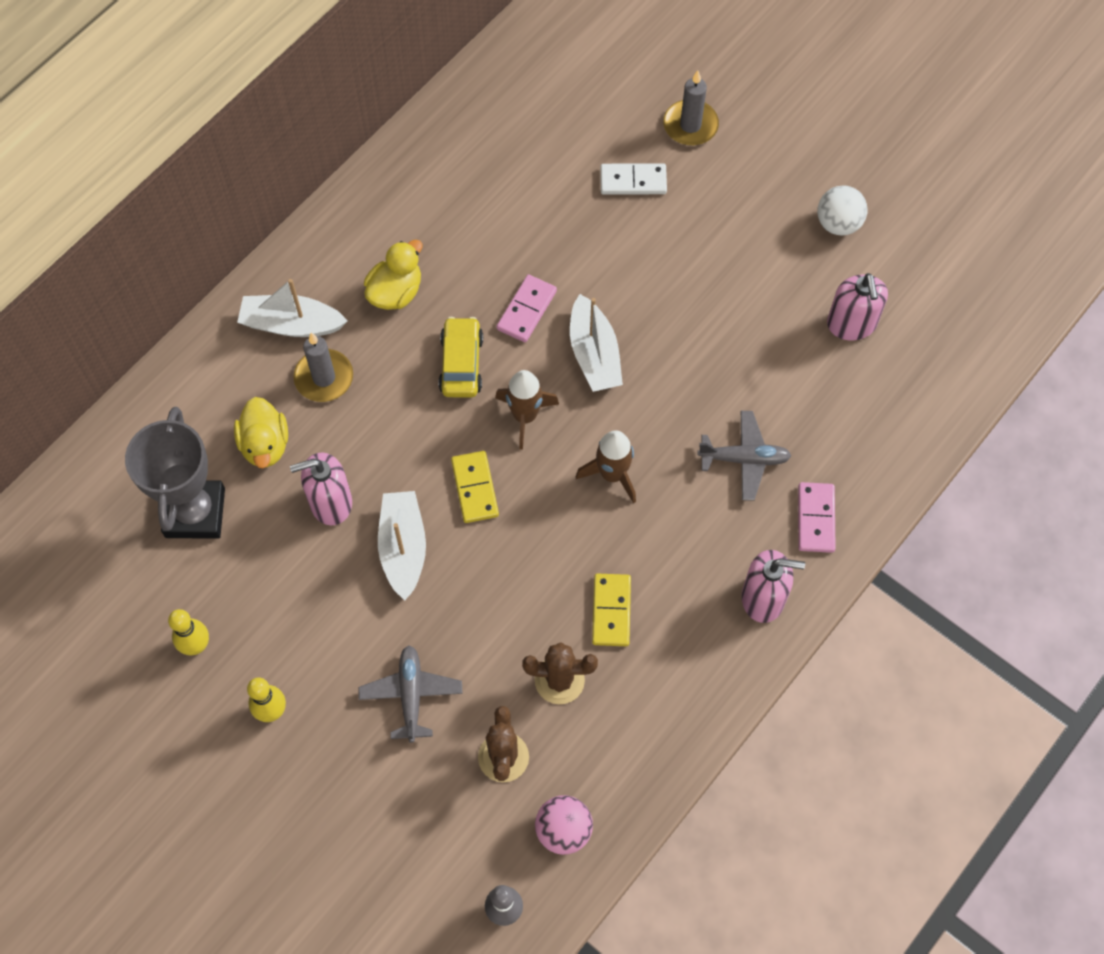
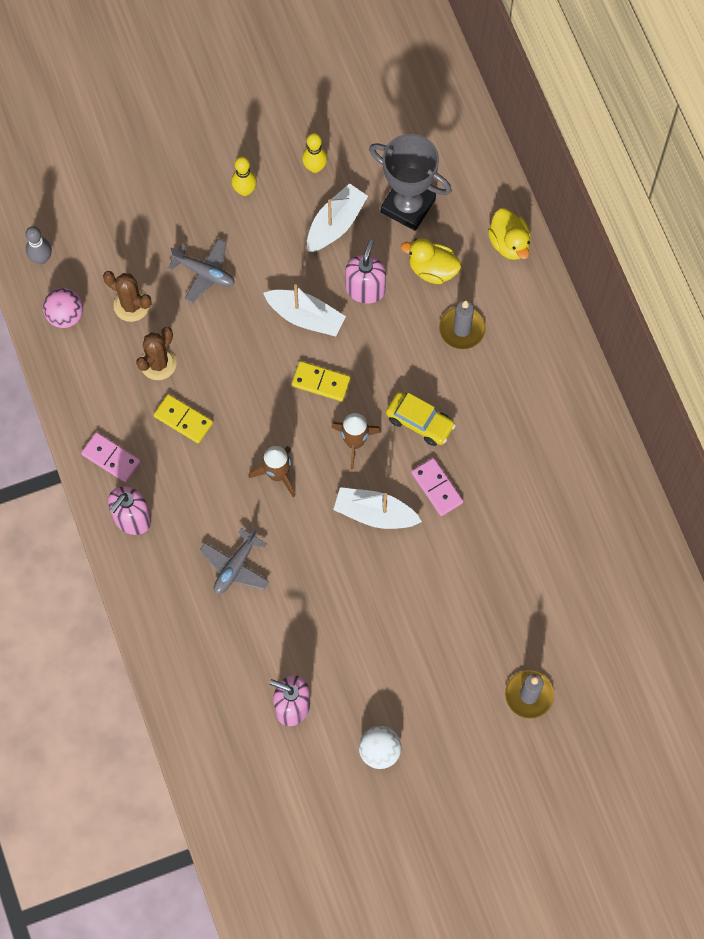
camera: 120 degrees right, 5 degrees up
white boat [237,279,348,337] -> white boat moved to [307,183,368,252]
yellow duck [364,240,422,310] -> yellow duck moved to [488,208,531,260]
white domino [600,163,667,195] -> none
pink domino [798,482,836,553] -> pink domino moved to [81,432,141,482]

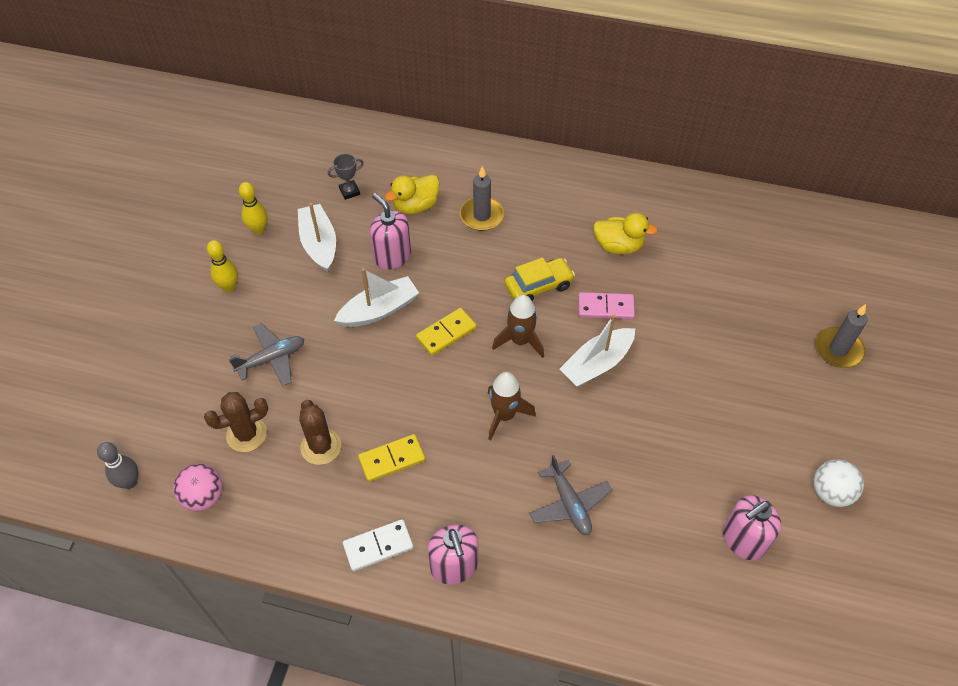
camera: 55 degrees left, 15 degrees down
pink domino [81,432,141,482] -> white domino [343,519,414,571]
grey trophy [369,134,452,231] -> grey trophy [328,154,364,200], size x0.42
yellow duck [488,208,531,260] -> yellow duck moved to [593,213,658,254]

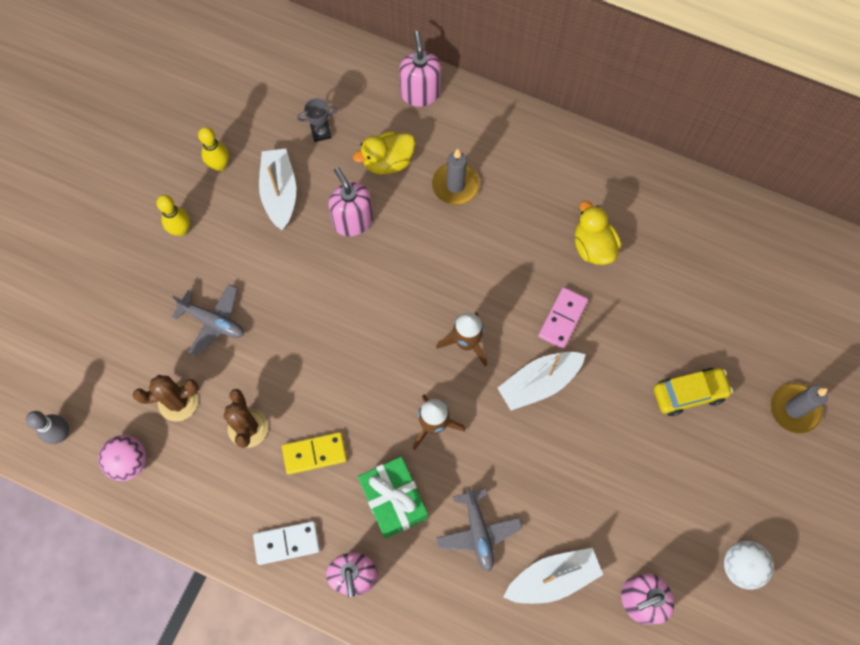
camera: 10 degrees right, 15 degrees up
grey plane [229,323,304,386] -> grey plane turned 45 degrees clockwise [172,284,244,357]
white boat [334,268,419,327] -> white boat moved to [503,548,603,604]
yellow domino [416,308,477,356] -> none
yellow car [504,257,575,301] -> yellow car moved to [654,368,733,416]
pink domino [578,292,635,319] -> pink domino turned 75 degrees counterclockwise [538,287,588,349]
yellow duck [593,213,658,254] -> yellow duck turned 135 degrees counterclockwise [575,201,621,265]
none -> green gift [358,456,428,539]
none -> pink soap dispenser [399,31,441,107]

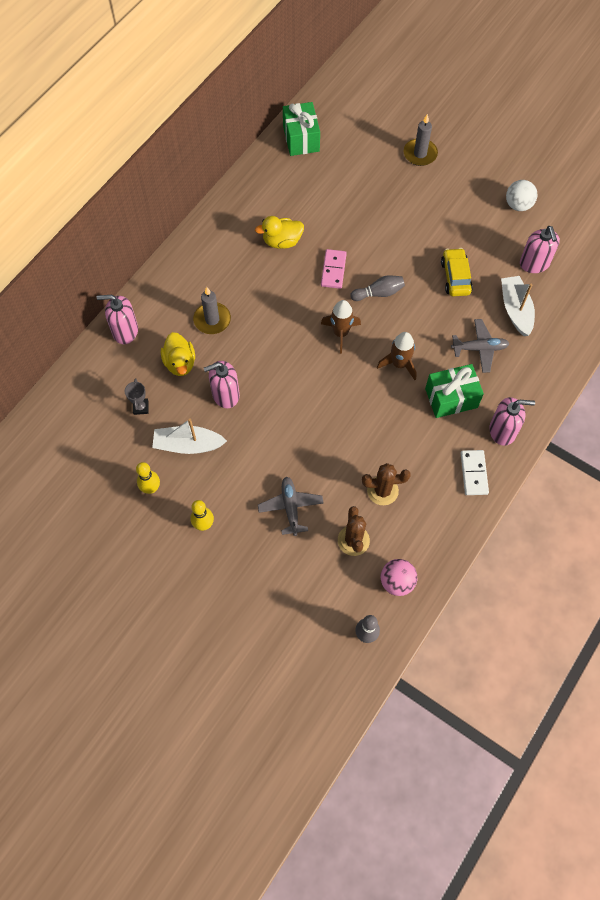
camera: 80 degrees left, 5 degrees down
grey plane [172,284,244,357] -> grey plane turned 45 degrees counterclockwise [258,477,324,536]
yellow domino [282,432,347,475] -> none
white boat [497,352,586,410] -> grey bowling pin [350,275,405,301]
pink domino [538,287,588,349] -> pink domino turned 60 degrees clockwise [321,249,347,289]
yellow car [654,368,733,416] -> yellow car moved to [441,248,473,297]
none -> green gift [283,102,320,156]

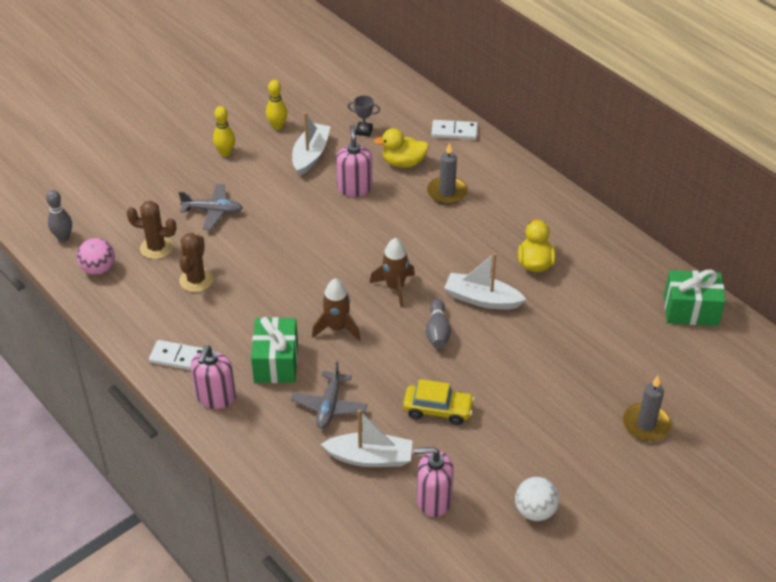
camera: 105 degrees right, 20 degrees down
pink soap dispenser [97,295,138,344] -> white domino [431,120,478,140]
pink domino [321,249,347,289] -> white boat [444,253,526,310]

